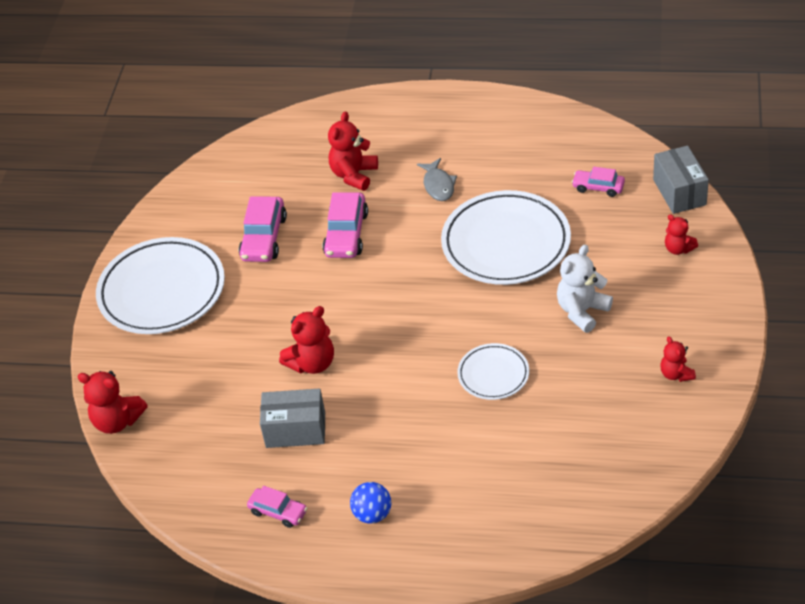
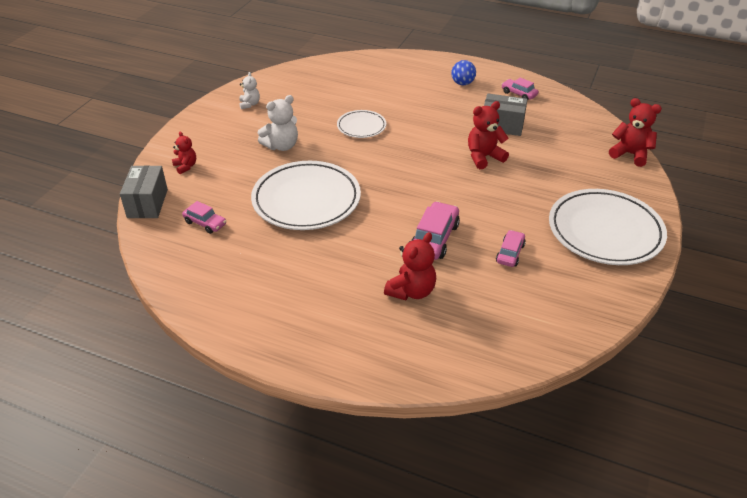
camera: 170 degrees left, 5 degrees down
pink car [239,196,287,262] -> pink car [496,230,526,267], size x0.61
grey fish [417,158,457,201] -> none
red teddy bear [660,336,696,382] -> white teddy bear [239,72,260,109]

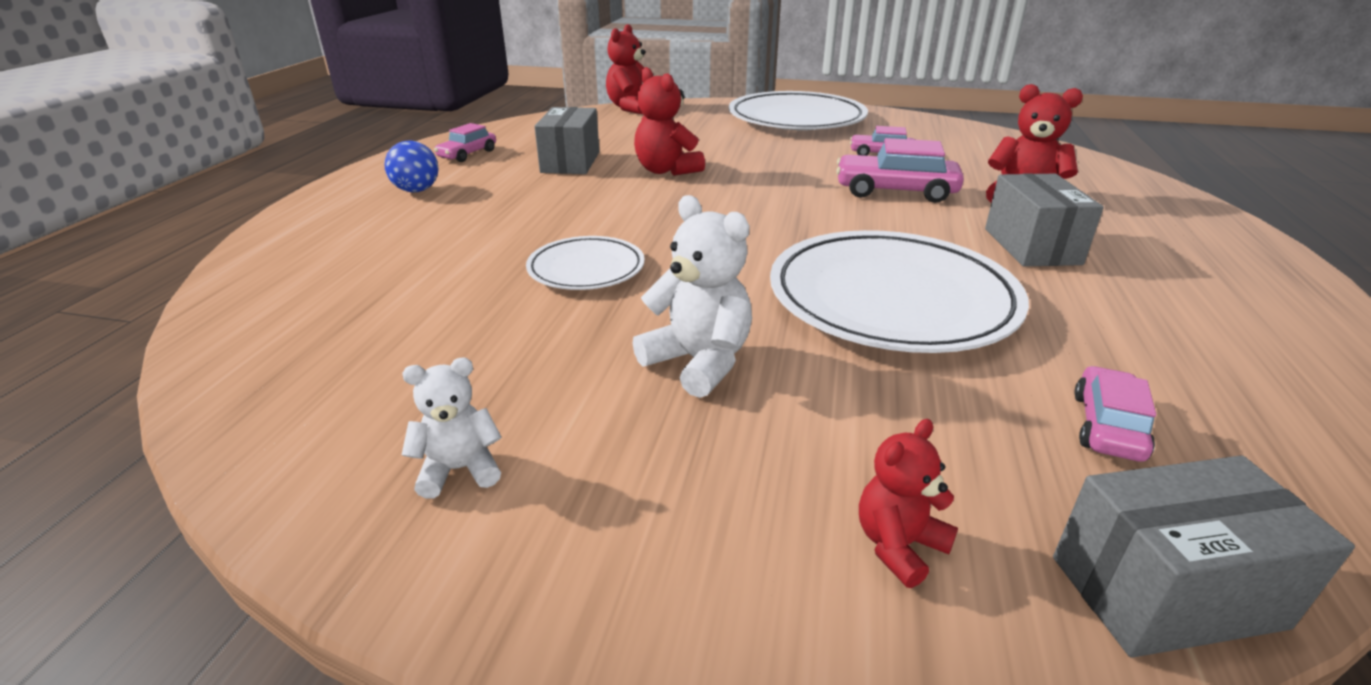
camera: 100 degrees left, 10 degrees down
none -> grey box [985,173,1104,266]

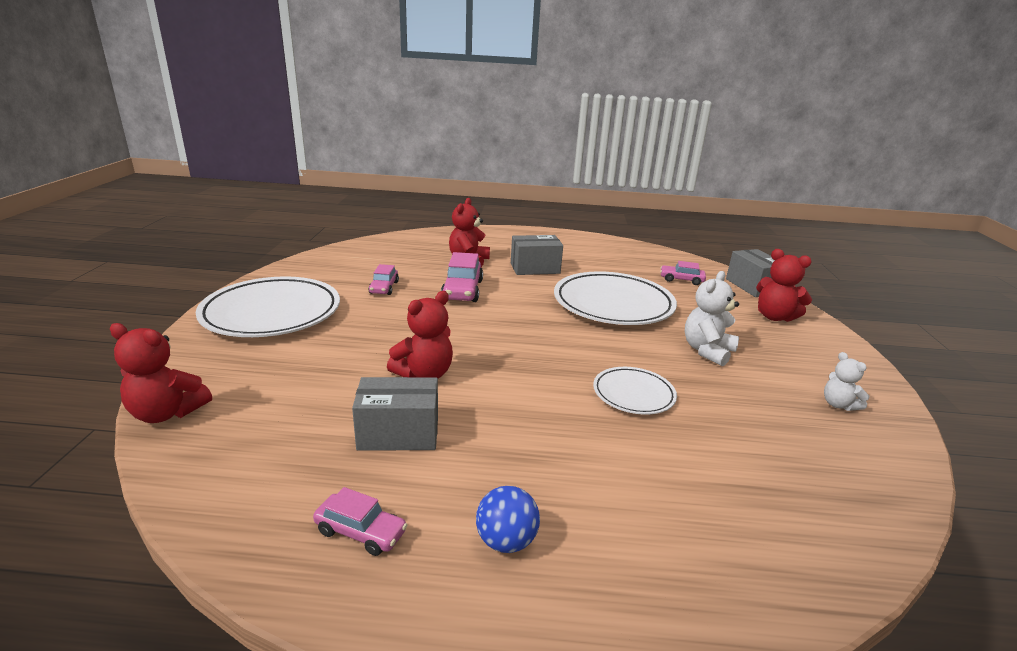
camera: 100 degrees left, 5 degrees down
red teddy bear [859,419,958,588] -> red teddy bear [756,249,812,322], size x1.63

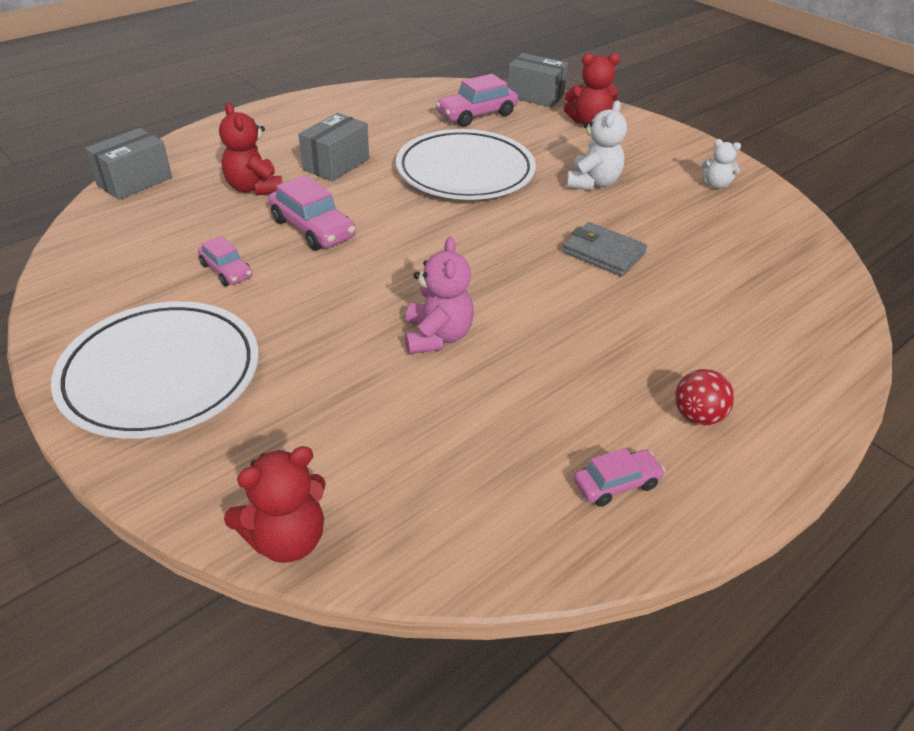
camera: 45 degrees left, 15 degrees up
grey box [352,377,438,451] -> grey box moved to [85,128,172,200]
red teddy bear [387,291,453,378] -> pink teddy bear [405,237,474,354]
blue ball [476,486,540,553] -> red ball [675,369,734,425]
white plate [593,367,677,415] -> grey wallet [563,222,647,277]
pink car [660,261,706,285] -> pink car [435,74,518,127], size x1.64
white teddy bear [685,271,739,366] -> white teddy bear turned 150 degrees counterclockwise [567,100,627,190]

